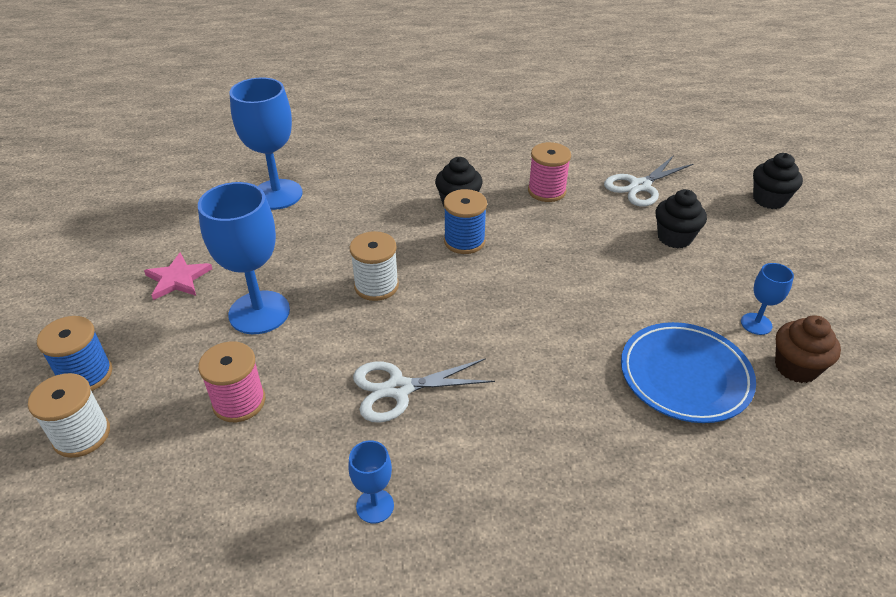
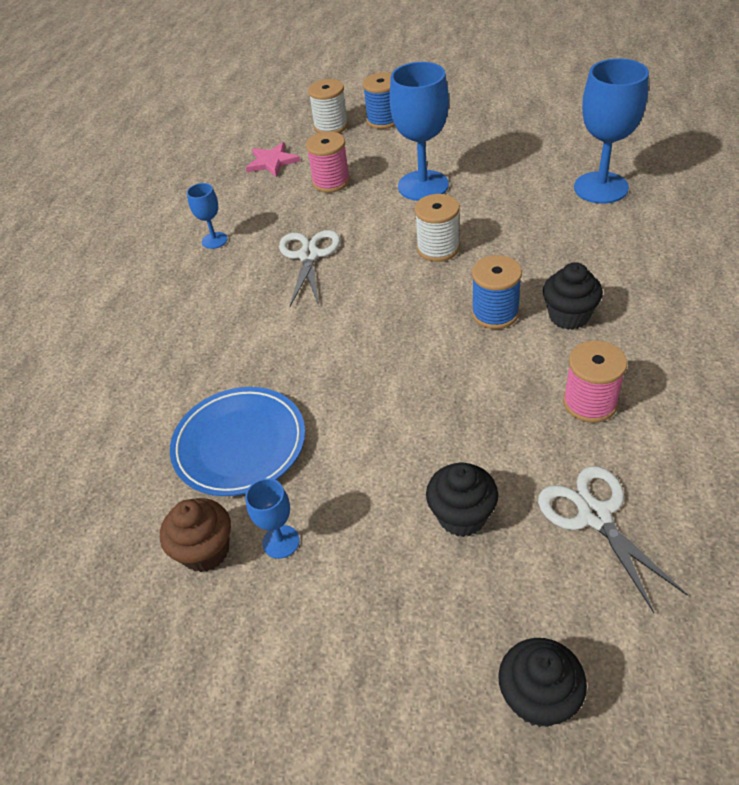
camera: 110 degrees right, 5 degrees up
pink star [144,253,212,300] -> pink star moved to [246,142,300,177]

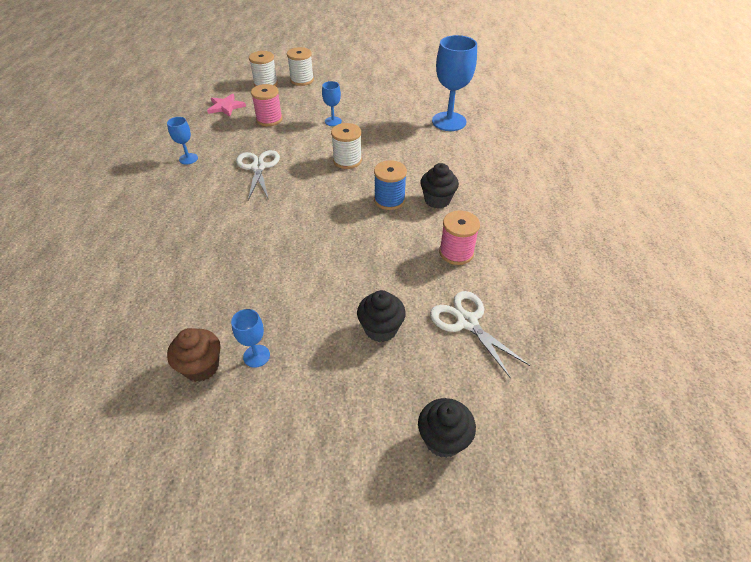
camera: 15 degrees left, 0 degrees up
blue plate [170,387,305,496] -> none
blue spool [363,72,395,129] -> white spool [287,47,314,86]
blue goblet [390,62,449,201] -> blue goblet [322,81,342,126], size x0.49

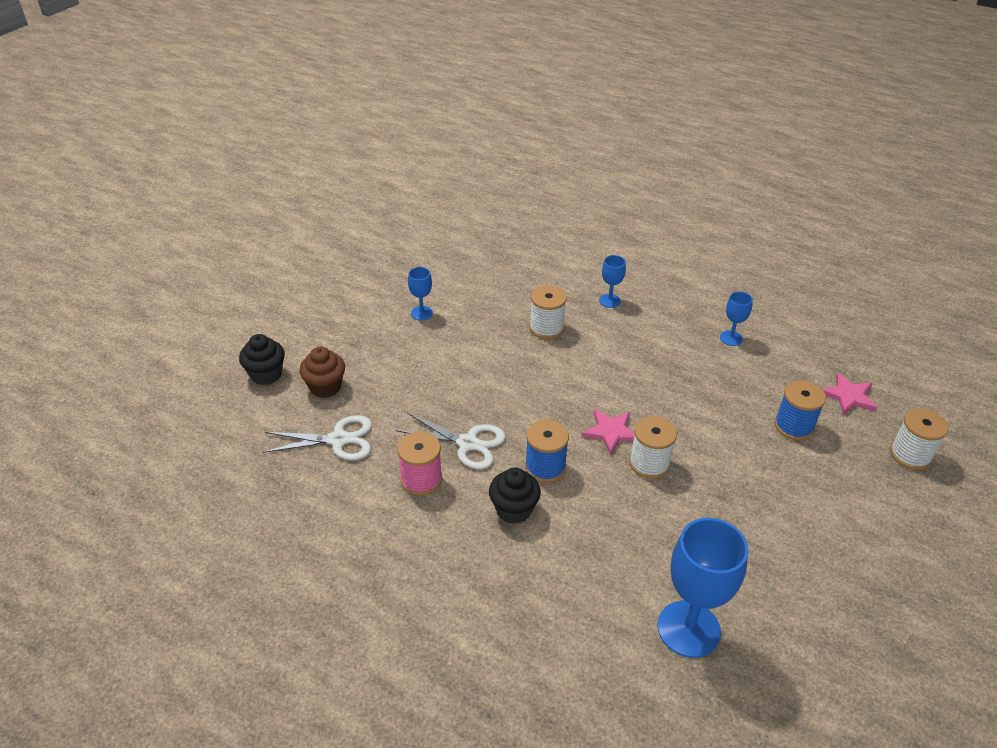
camera: 120 degrees right, 5 degrees down
brown cupcake [167,328,221,382] -> brown cupcake moved to [299,346,345,398]
white scissors [236,150,280,200] -> white scissors moved to [396,412,506,469]
pink spool [251,84,283,126] -> blue spool [774,380,826,440]
white spool [287,47,314,86] -> white spool moved to [529,285,567,339]
blue goblet [322,81,342,126] -> blue goblet moved to [599,255,626,308]
black cupcake [357,290,406,342] -> none
none -> pink star [581,409,635,455]

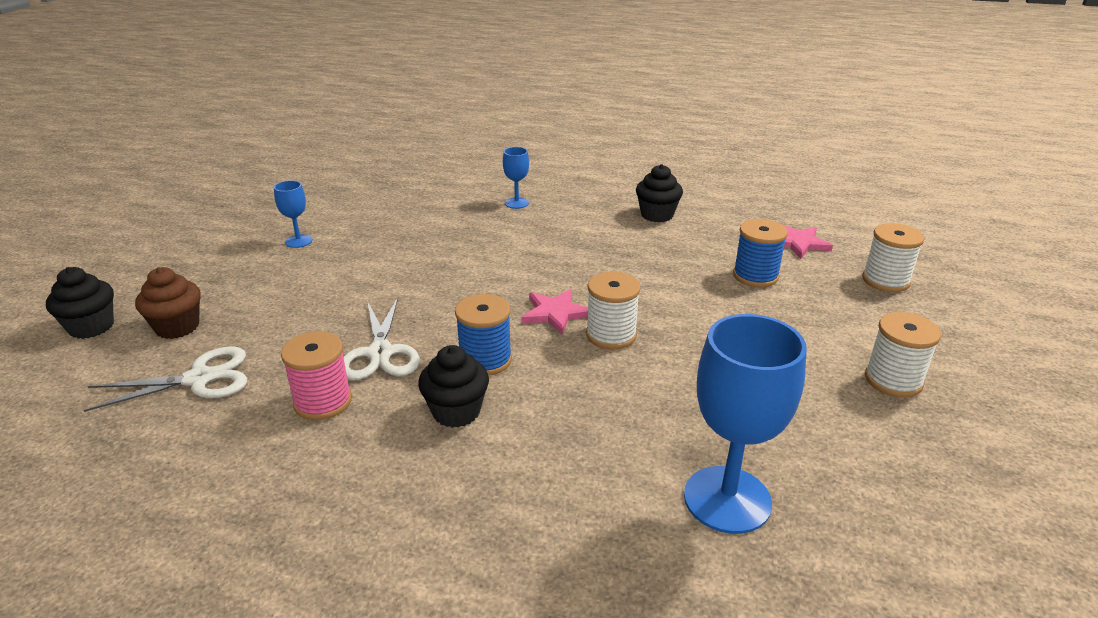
camera: 15 degrees left, 10 degrees down
white scissors [396,412,506,469] -> white scissors turned 75 degrees clockwise [344,297,420,380]
white spool [529,285,567,339] -> white spool moved to [865,312,941,398]
blue goblet [720,292,753,346] -> black cupcake [636,164,683,222]

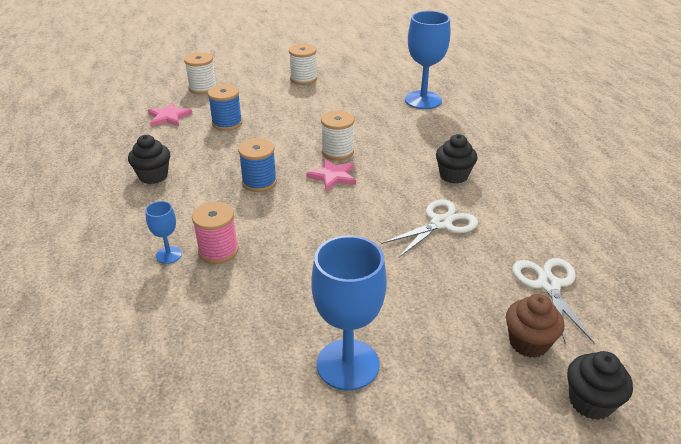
camera: 120 degrees left, 5 degrees up
white scissors [84,347,247,412] -> white scissors turned 45 degrees clockwise [512,258,595,344]
blue goblet [274,180,313,248] -> blue goblet [311,235,387,391], size x2.03
pink spool [281,331,352,420] -> pink spool moved to [192,202,239,264]
blue spool [455,294,512,376] -> blue spool moved to [238,138,277,192]

